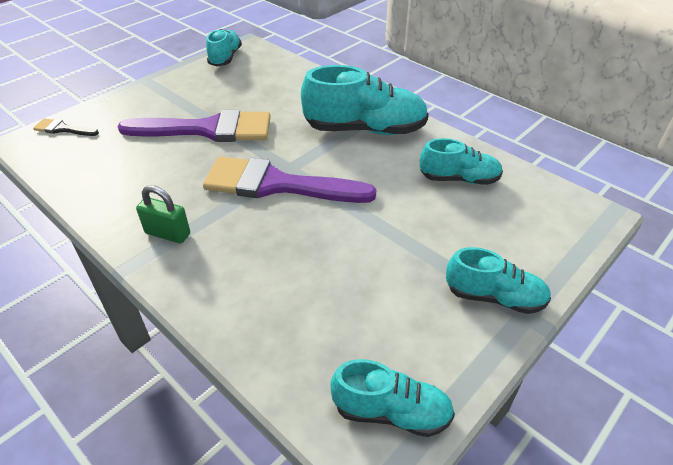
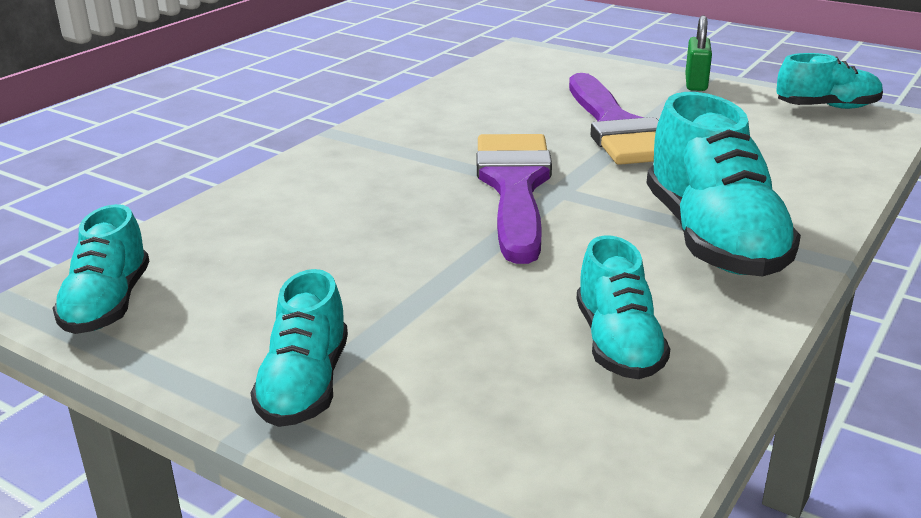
camera: 80 degrees right, 15 degrees down
black brush [33,118,99,136] -> none
green padlock [136,185,190,243] -> green padlock moved to [685,16,712,91]

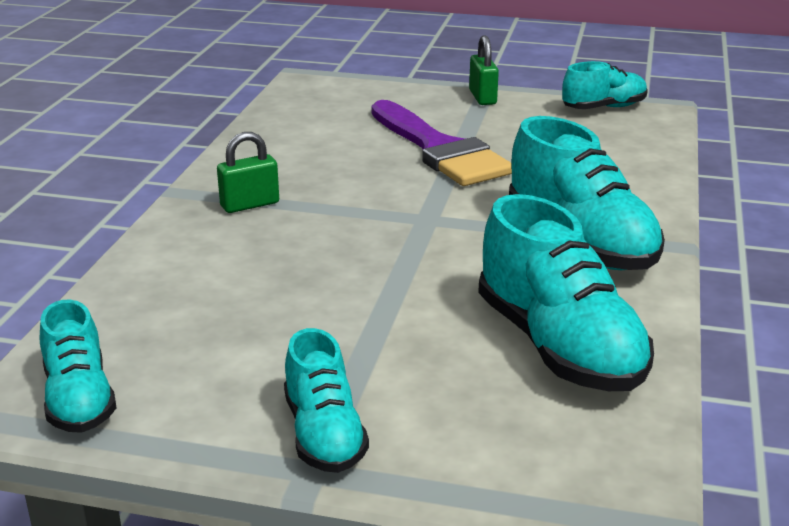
camera: 20 degrees left, 0 degrees up
purple brush [477,134,552,264] -> none
turquoise shoe [577,235,670,379] -> turquoise shoe [478,194,654,391], size x1.69
none -> green padlock [217,132,279,213]

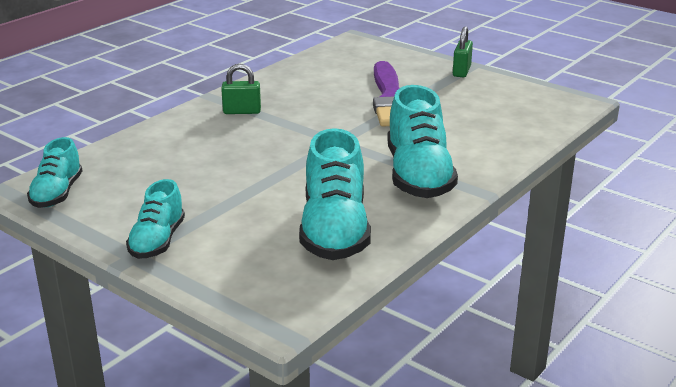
camera: 25 degrees right, 0 degrees up
turquoise shoe [562,61,648,109] -> none

